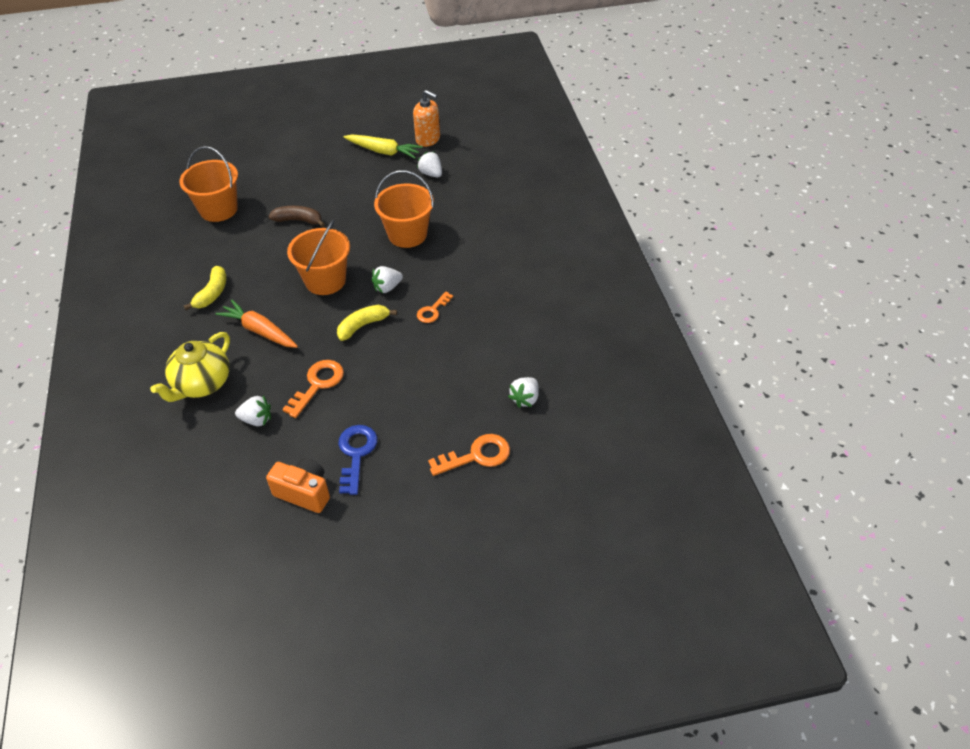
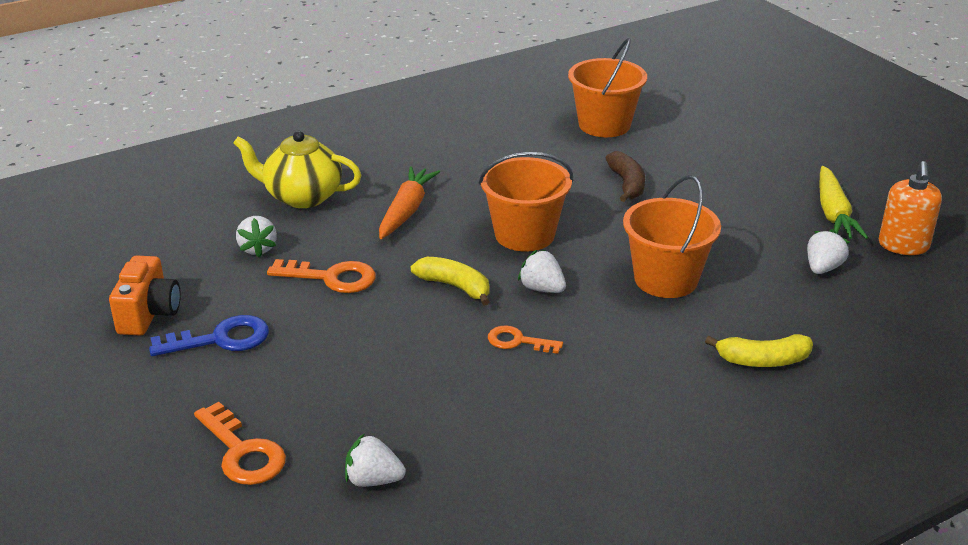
camera: 70 degrees right, 15 degrees down
yellow banana [184,266,226,310] -> yellow banana moved to [705,334,813,367]

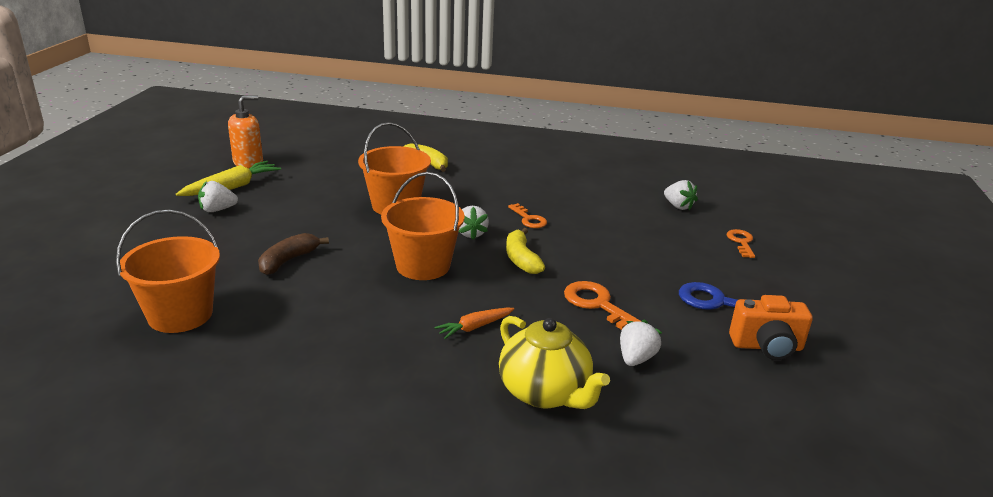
camera: 140 degrees left, 5 degrees down
orange camera [109,255,181,336] -> orange camera turned 135 degrees counterclockwise [729,295,813,360]
orange key [194,402,286,485] -> orange key [727,229,755,258], size x0.65
orange carrot [379,166,440,239] -> orange carrot [434,308,515,339], size x0.62
white strawberry [807,229,849,274] -> white strawberry moved to [198,181,238,212]

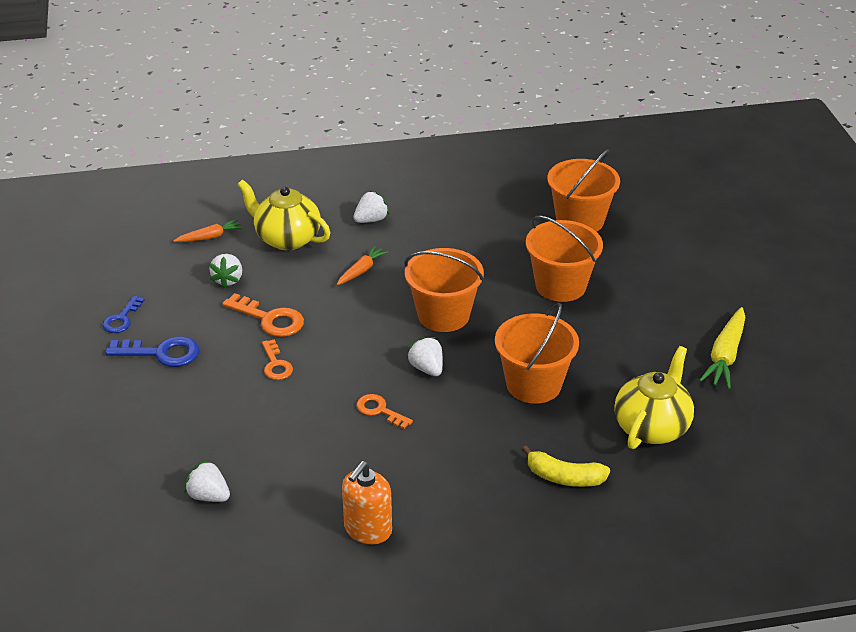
camera: 160 degrees right, 10 degrees up
white strawberry [198,181,238,212] -> white strawberry moved to [353,191,389,223]
orange soap dispenser [228,96,263,169] -> orange soap dispenser moved to [342,461,392,544]
brown banana [258,233,329,275] -> orange bucket [526,215,603,302]
yellow banana [506,228,545,274] -> none
orange key [727,229,755,258] -> orange key moved to [262,340,293,380]
orange camera [729,295,813,360] -> blue key [102,296,144,333]
none -> orange carrot [173,219,243,242]
none -> yellow teapot [614,346,694,449]

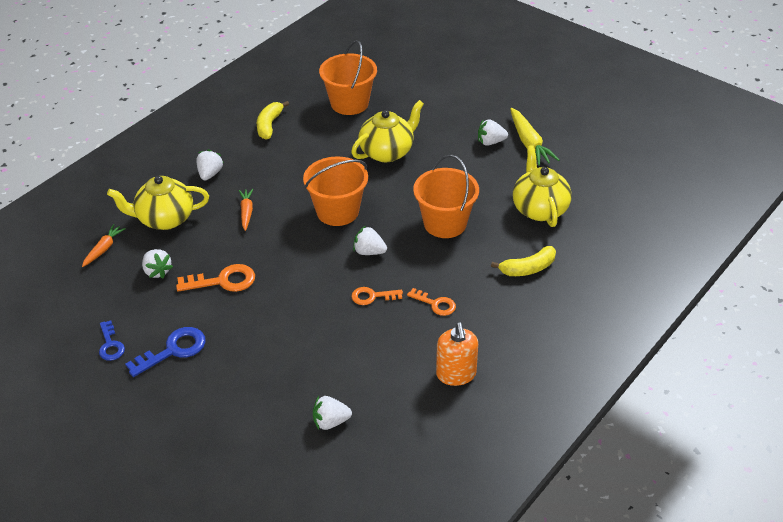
camera: 40 degrees left, 5 degrees up
orange key [262,340,293,380] -> orange key moved to [407,288,456,316]
orange bucket [526,215,603,302] -> yellow teapot [351,100,424,162]
none -> yellow banana [257,101,289,140]
none -> white strawberry [478,119,508,146]

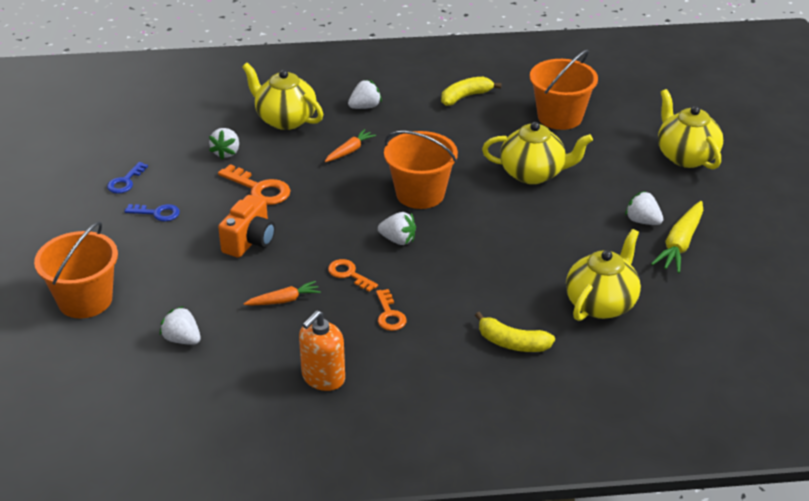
camera: 45 degrees right, 5 degrees down
orange carrot [82,224,126,267] -> orange carrot moved to [243,281,321,305]
blue key [125,327,206,377] -> blue key [125,204,180,221], size x0.65
white strawberry [353,226,387,255] -> white strawberry turned 135 degrees clockwise [378,212,416,245]
orange bucket [413,155,479,238] -> orange bucket moved to [34,221,118,318]
none -> orange camera [218,195,275,258]
none -> yellow teapot [658,89,723,169]

